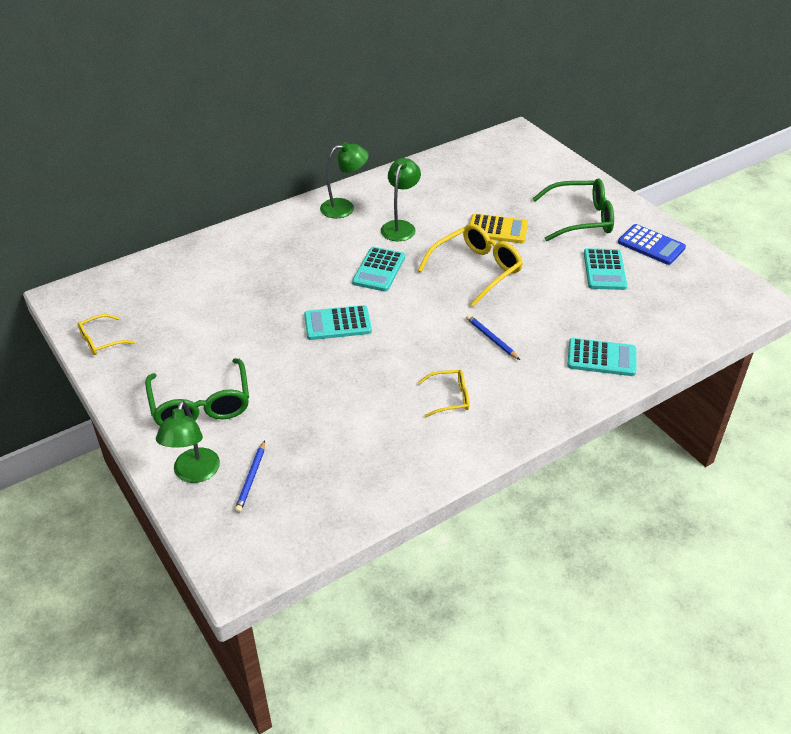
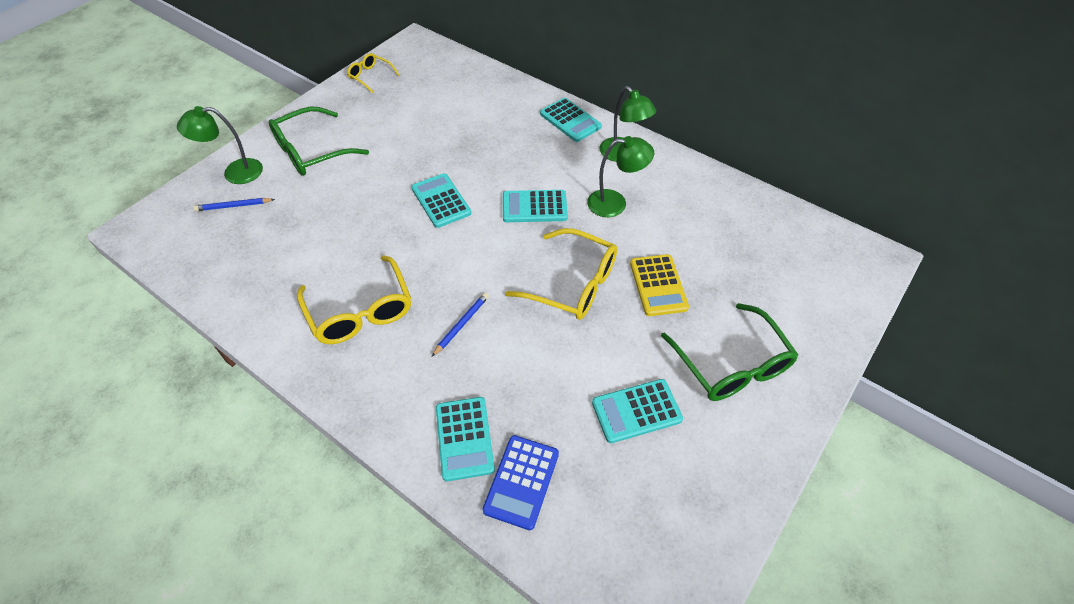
camera: 70 degrees right, 10 degrees up
yellow glasses [418,370,469,417] -> yellow glasses [297,255,411,344], size x1.84
blue calculator [618,224,686,265] -> blue calculator moved to [483,435,559,530]
none -> turquoise calculator [540,98,602,142]

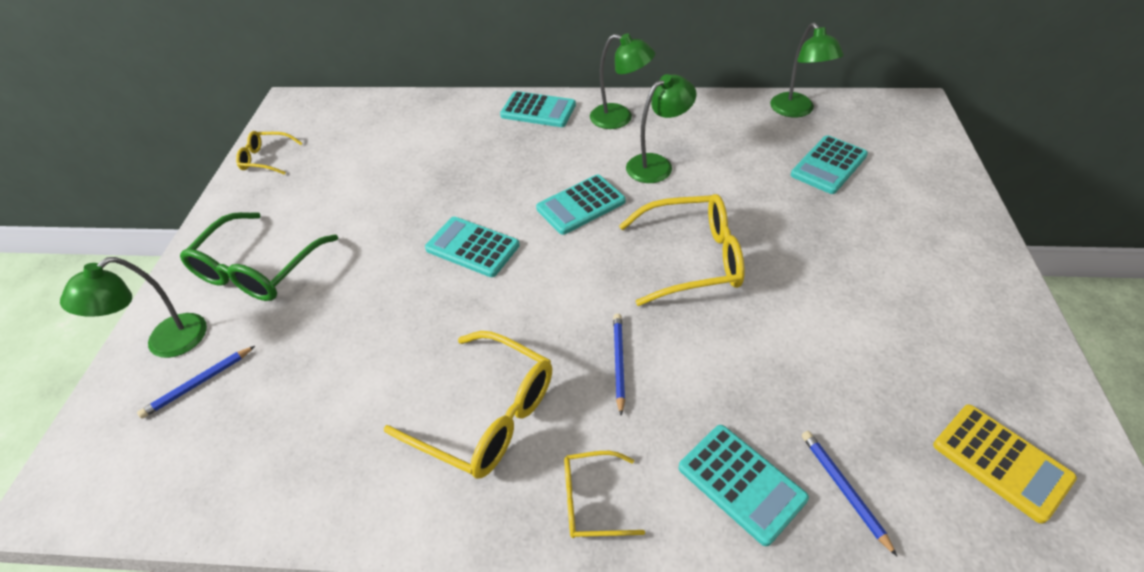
camera: 30 degrees left, 5 degrees down
blue calculator [483,435,559,530] -> blue pencil [802,431,897,556]
turquoise calculator [592,379,683,443] -> turquoise calculator moved to [791,135,868,194]
yellow calculator [630,254,689,316] -> yellow calculator moved to [933,404,1077,524]
green glasses [661,303,798,401] -> none
none -> yellow glasses [564,451,645,538]
none -> green lamp [770,23,844,118]

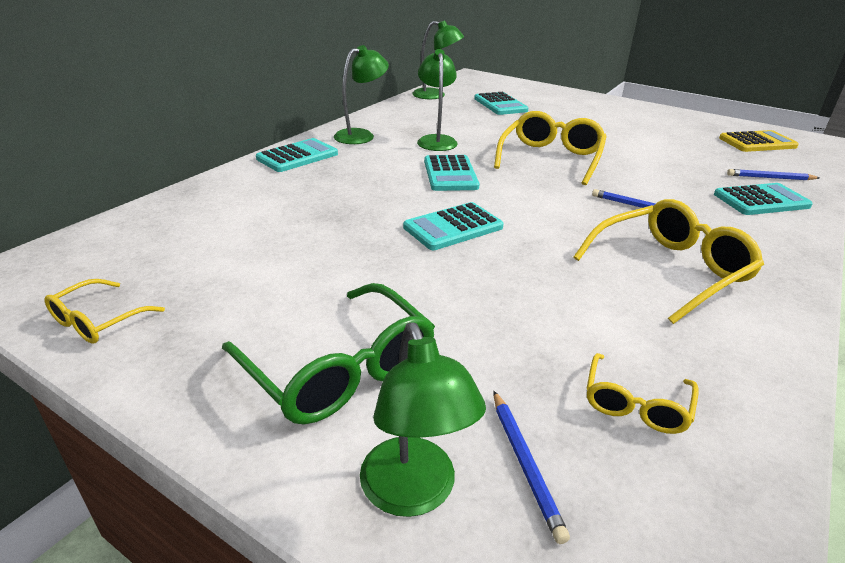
camera: 65 degrees left, 15 degrees down
yellow glasses [564,451,645,538] -> yellow glasses moved to [587,353,698,434]

